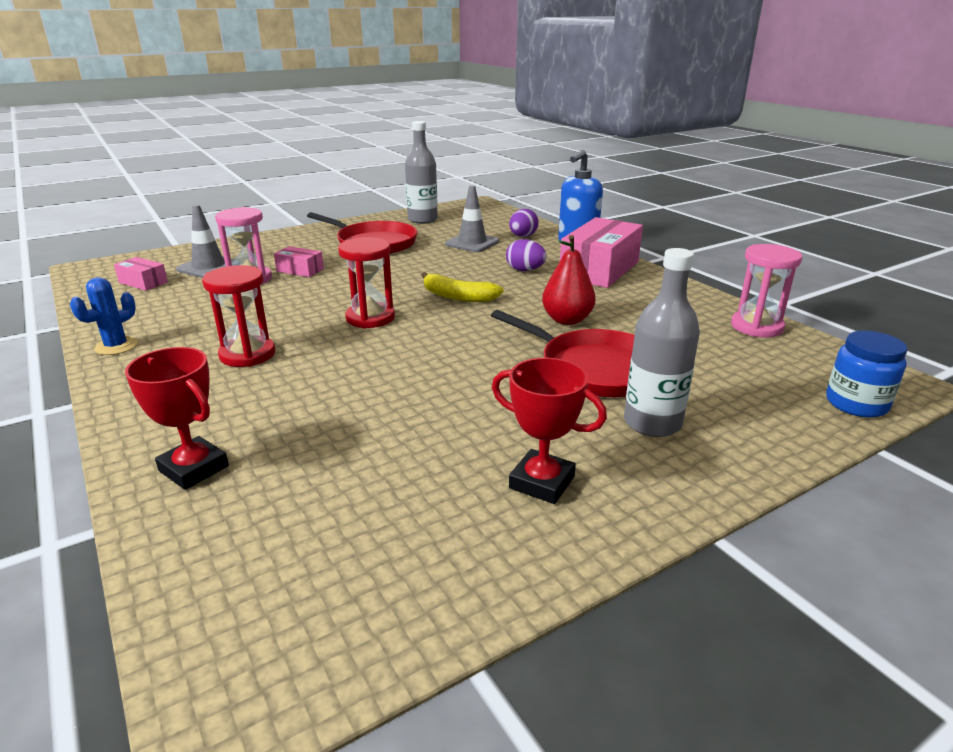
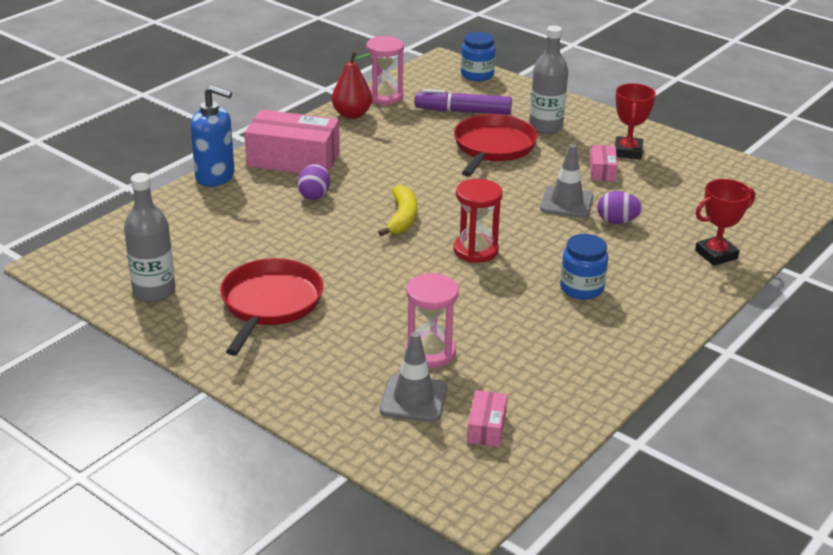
camera: 110 degrees left, 5 degrees up
blue cactus [70,277,138,355] -> none
red trophy [125,347,229,490] -> red trophy turned 45 degrees clockwise [695,179,755,266]
red hourglass [202,265,275,367] -> blue jar [560,234,608,300]
pink box [274,246,324,277] -> pink box moved to [590,145,618,181]
grey traffic cone [445,185,499,252] -> grey traffic cone moved to [540,144,594,218]
purple egg [509,209,539,237] -> purple egg moved to [597,191,642,224]
red pear [542,235,596,325] -> red pear moved to [332,52,372,119]
none -> purple marker [415,89,512,115]

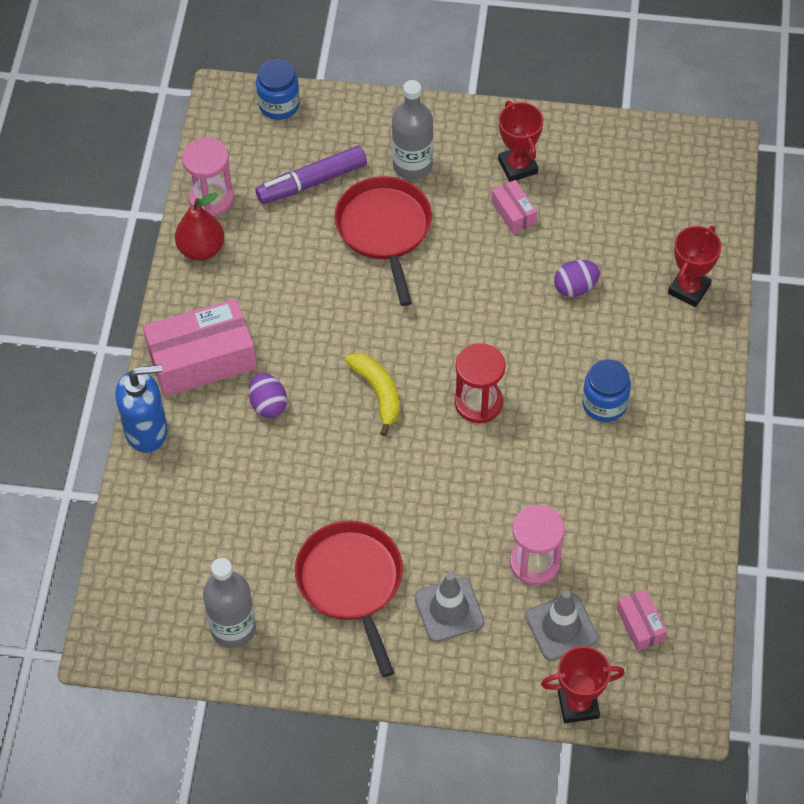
camera: 30 degrees left, 25 degrees up
grey traffic cone [540,144,594,218] -> grey traffic cone moved to [415,573,484,642]
none -> red trophy [541,646,625,723]

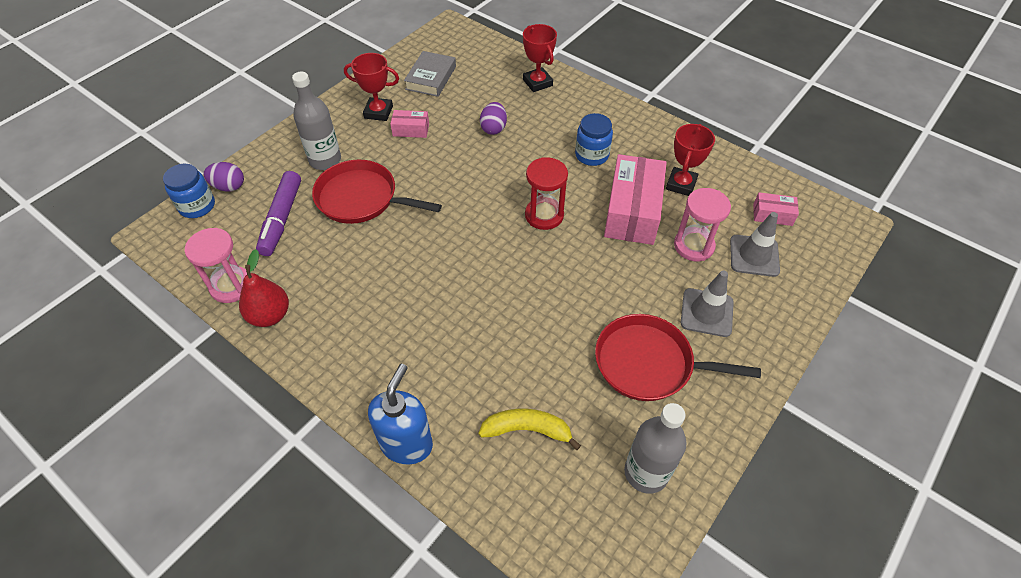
camera: 60 degrees left, 5 degrees down
pink box [143,298,257,397] -> pink box moved to [604,154,667,245]
purple egg [249,373,287,418] -> purple egg moved to [203,162,244,192]
yellow banana [345,353,400,436] -> yellow banana moved to [479,409,581,450]
red trophy [541,646,625,723] -> red trophy moved to [666,124,715,196]
none -> grey book [404,51,456,97]

